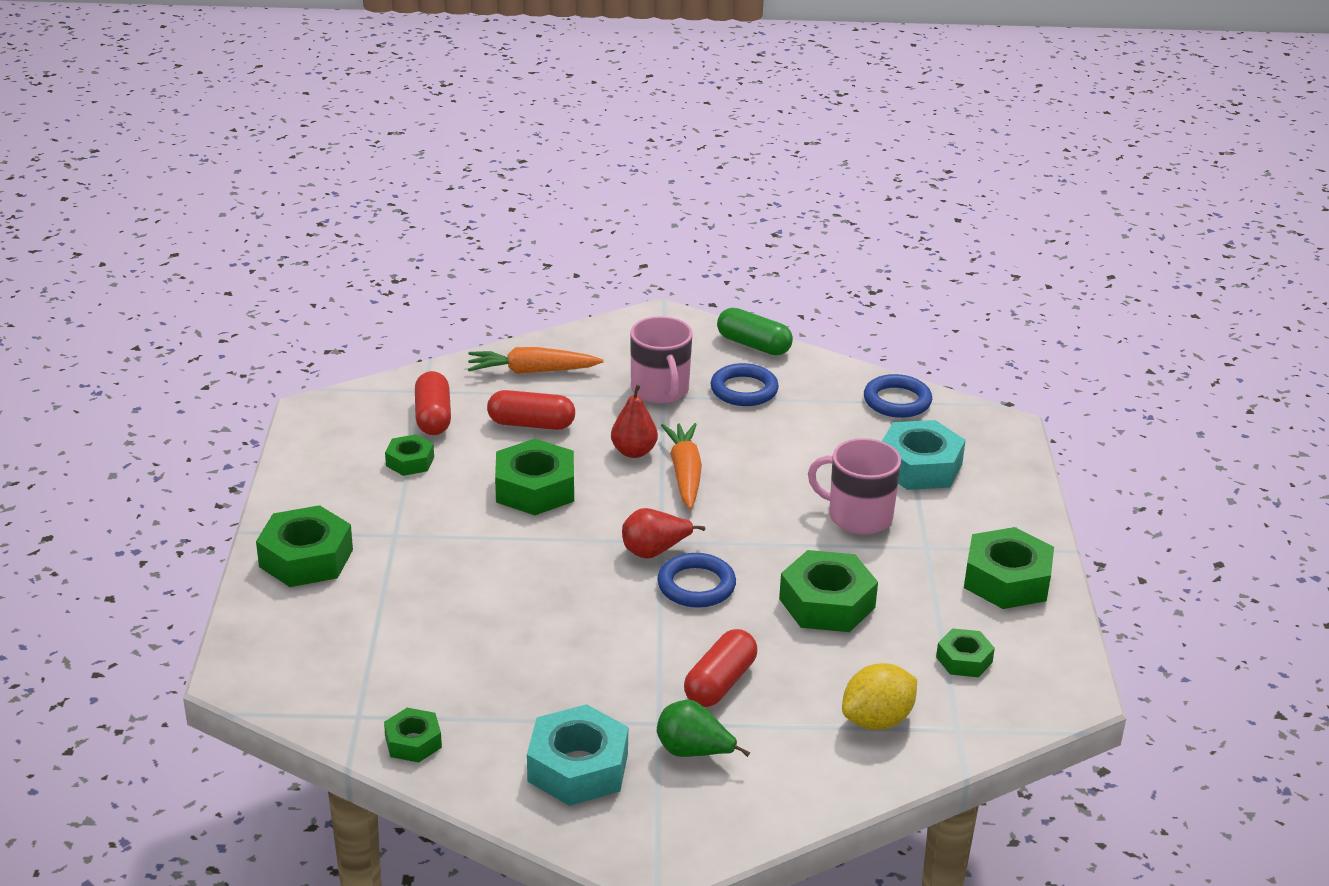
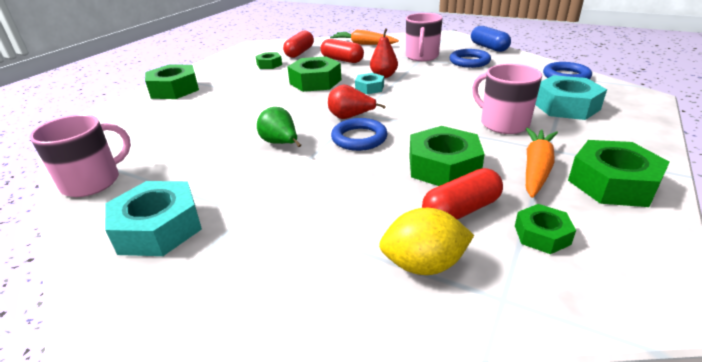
camera: 30 degrees right, 0 degrees up
green nut [384,708,442,763] -> pink mug [30,115,131,197]
green pear [657,700,750,757] -> green pear moved to [257,107,301,147]
orange carrot [661,423,702,509] -> orange carrot moved to [526,128,558,198]
red capsule [684,629,757,707] -> red capsule moved to [422,168,503,220]
green capsule [717,308,793,355] -> blue capsule [471,26,511,52]
none -> turquoise nut [355,73,384,94]

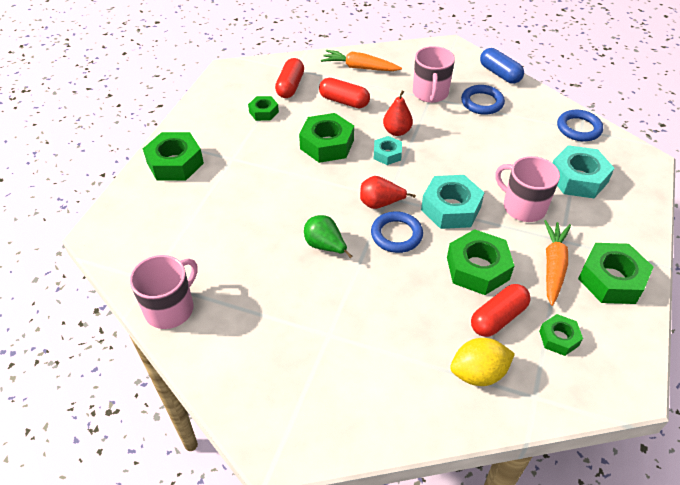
camera: 10 degrees left, 15 degrees up
turquoise nut [105,181,202,256] -> turquoise nut moved to [421,175,485,229]

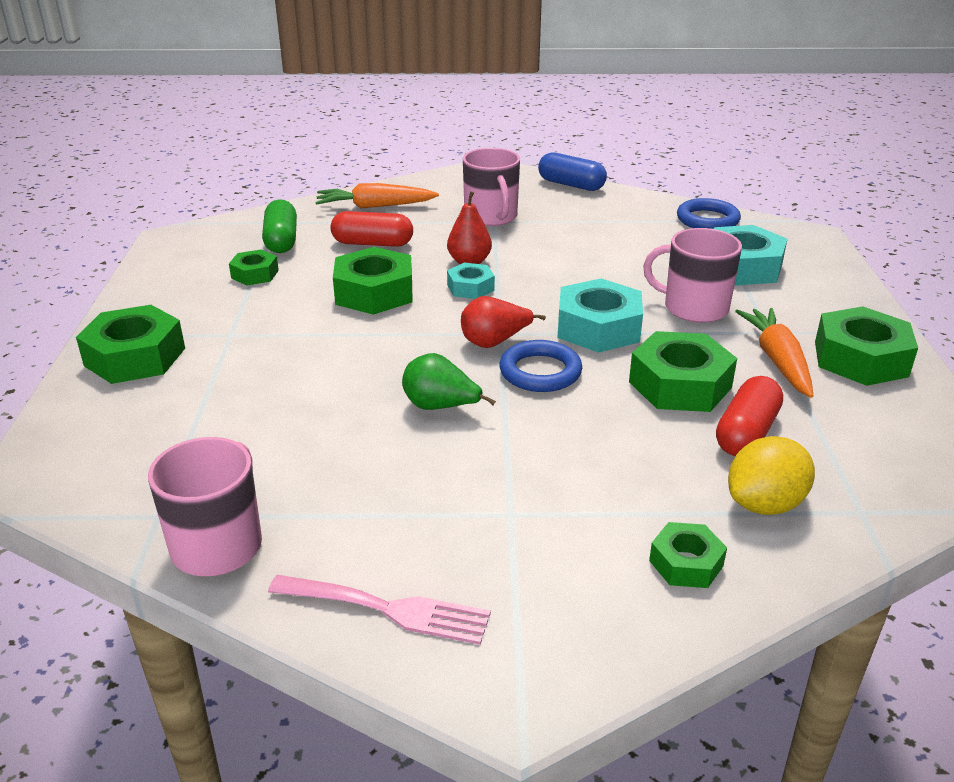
camera: 20 degrees left, 15 degrees down
red capsule [275,58,304,98] -> green capsule [262,199,297,253]
blue ring [461,85,505,115] -> none
green nut [539,314,583,356] -> green nut moved to [649,522,727,588]
none -> pink fork [268,575,491,645]

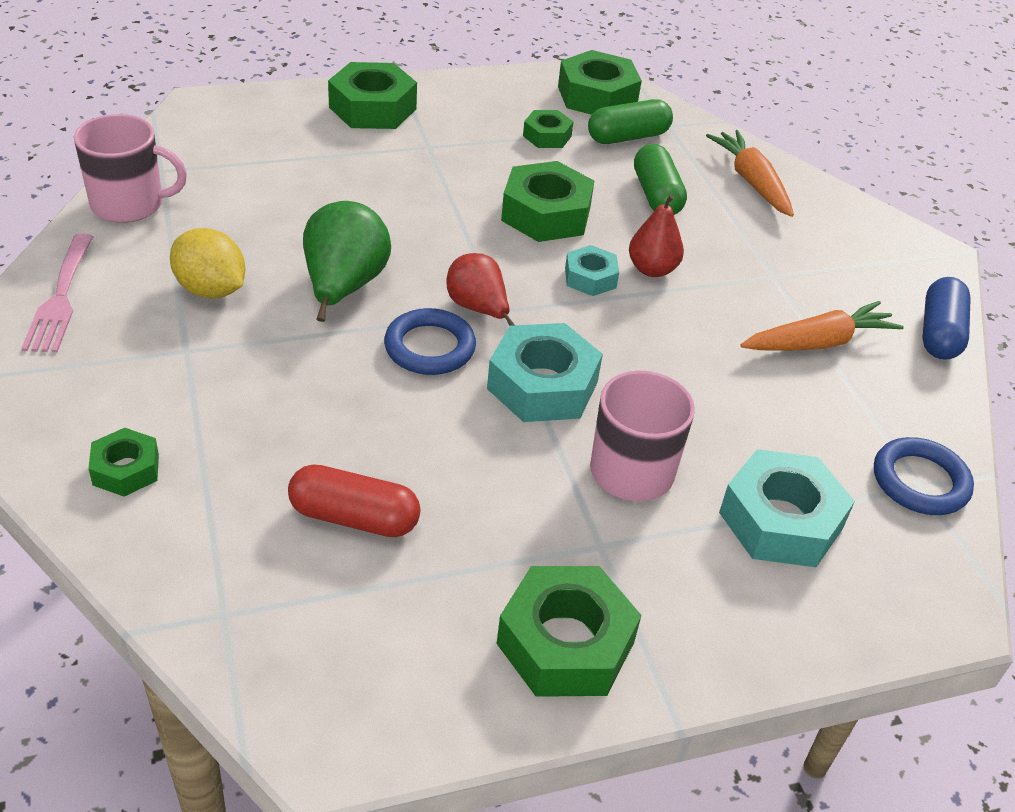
camera: 70 degrees right, 10 degrees up
red capsule [330,211,413,247] -> green capsule [634,144,687,215]
green pear [402,353,496,410] -> green pear [303,201,391,322], size x1.53
pink mug [463,148,520,226] -> none
green nut [629,331,737,412] -> green nut moved to [558,50,642,115]
yellow lemon [728,436,815,515] -> yellow lemon moved to [170,228,246,298]
orange carrot [735,308,813,398] -> orange carrot moved to [740,301,904,351]

